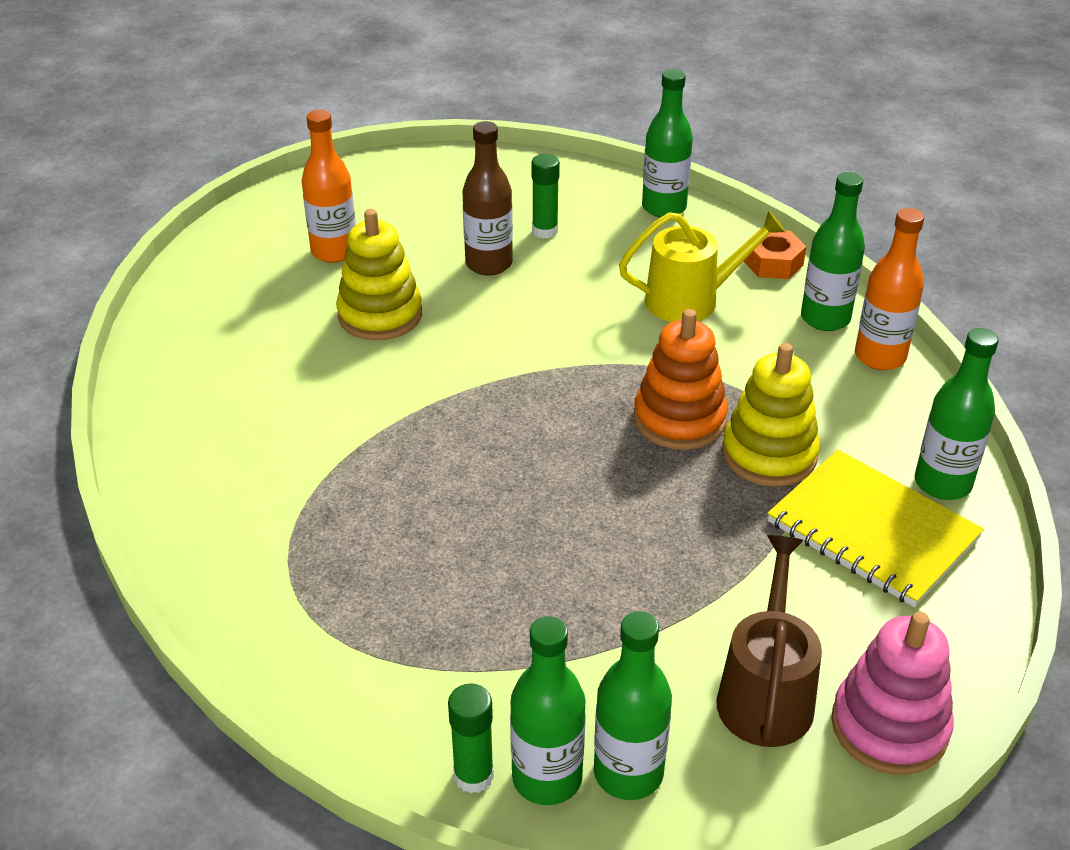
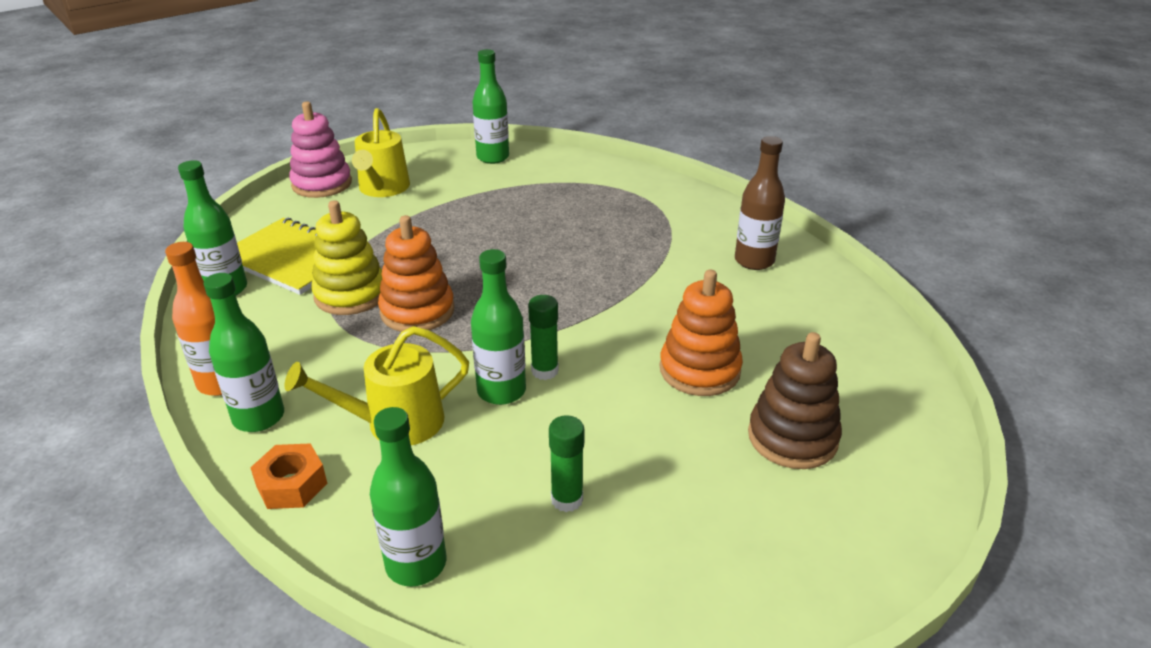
camera: 170 degrees right, 5 degrees down
orange bottle [302,110,356,263] -> brown stacking toy [748,332,842,469]
yellow stacking toy [336,209,422,341] -> orange stacking toy [660,270,743,396]
green glue stick [448,683,494,793] -> green glue stick moved to [528,295,559,380]
brown bottle [462,121,513,276] -> brown bottle moved to [735,136,785,270]
green bottle [594,611,672,800] -> green bottle moved to [471,249,526,405]
brown watering can [717,535,822,747] -> yellow watering can [352,108,410,197]

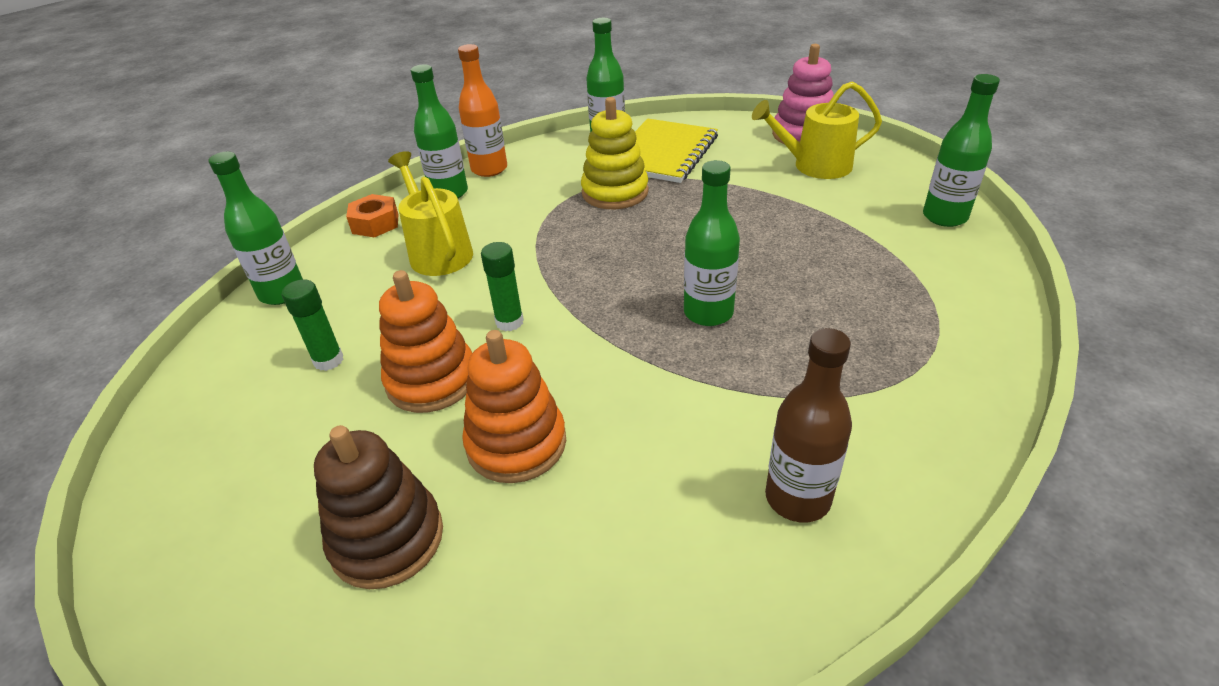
camera: 85 degrees right, 5 degrees up
orange stacking toy [378,215,454,332] -> orange stacking toy moved to [379,270,472,413]
green bottle [471,249,526,405] -> green bottle moved to [684,160,740,326]

